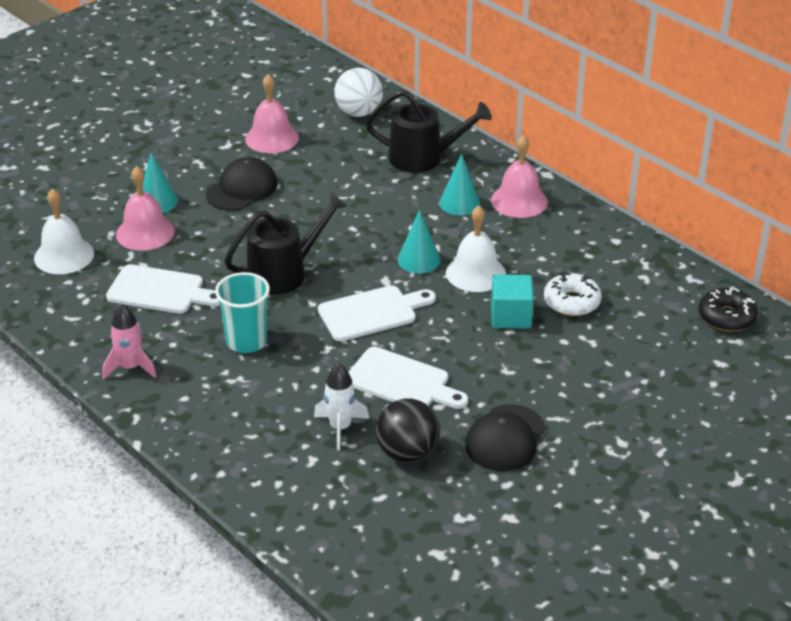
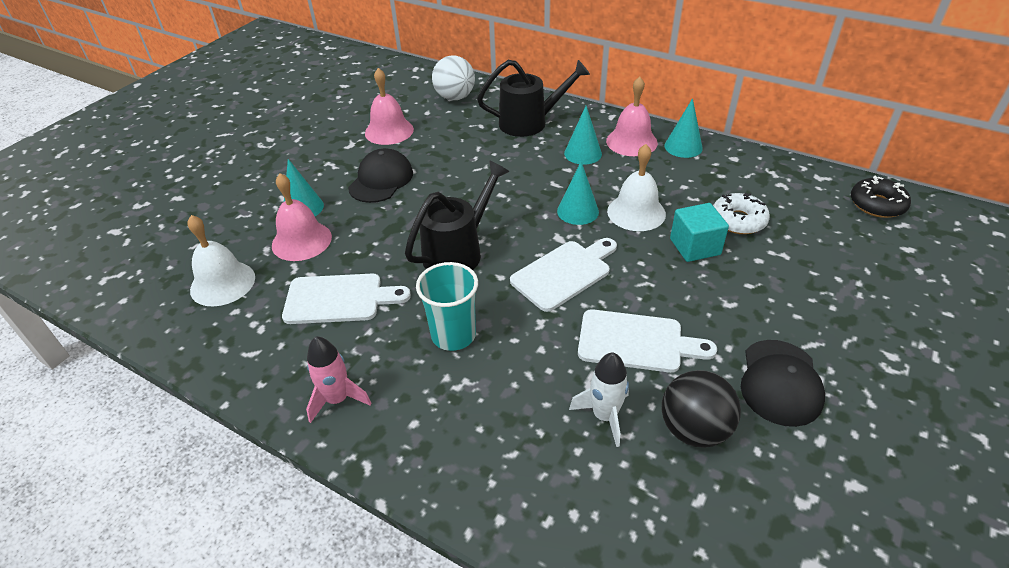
camera: 15 degrees left, 5 degrees up
none -> turquoise cone [665,98,703,158]

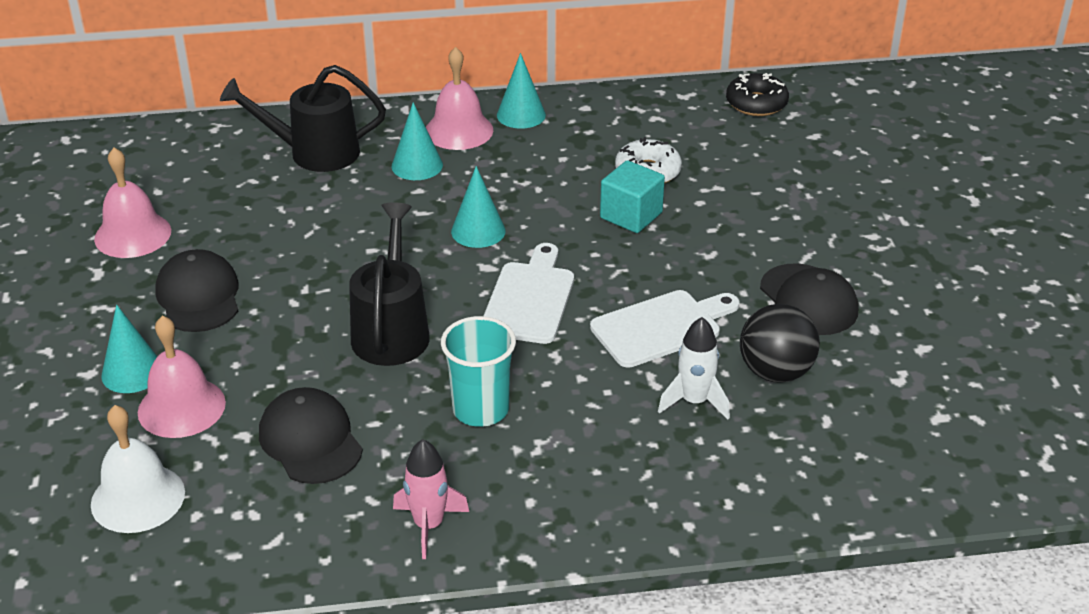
camera: 40 degrees left, 5 degrees down
white cutting board [282,274,411,324] -> black cap [259,387,363,484]
white ball [432,55,475,100] -> none
black watering can [477,60,590,137] -> black watering can turned 135 degrees counterclockwise [220,65,386,172]
white bell [607,144,666,231] -> none

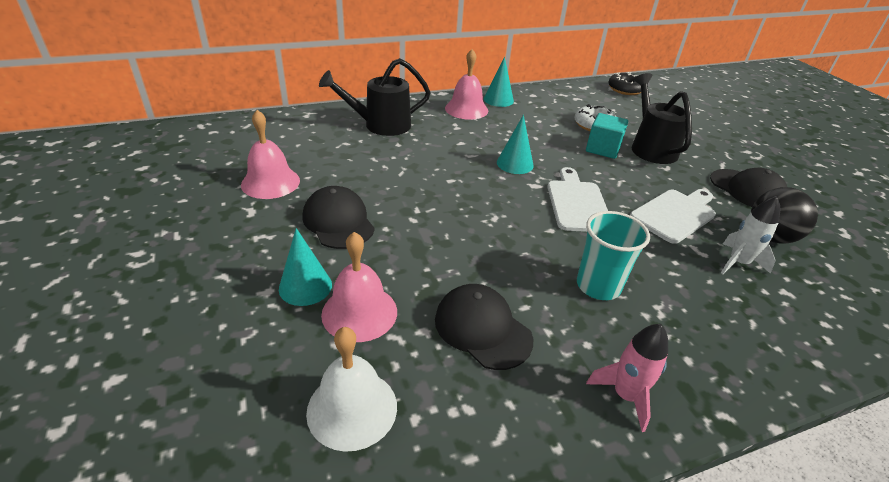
camera: 15 degrees left, 0 degrees up
black watering can [349,202,430,366] -> black watering can moved to [632,73,692,164]
turquoise cone [392,102,443,180] -> none

